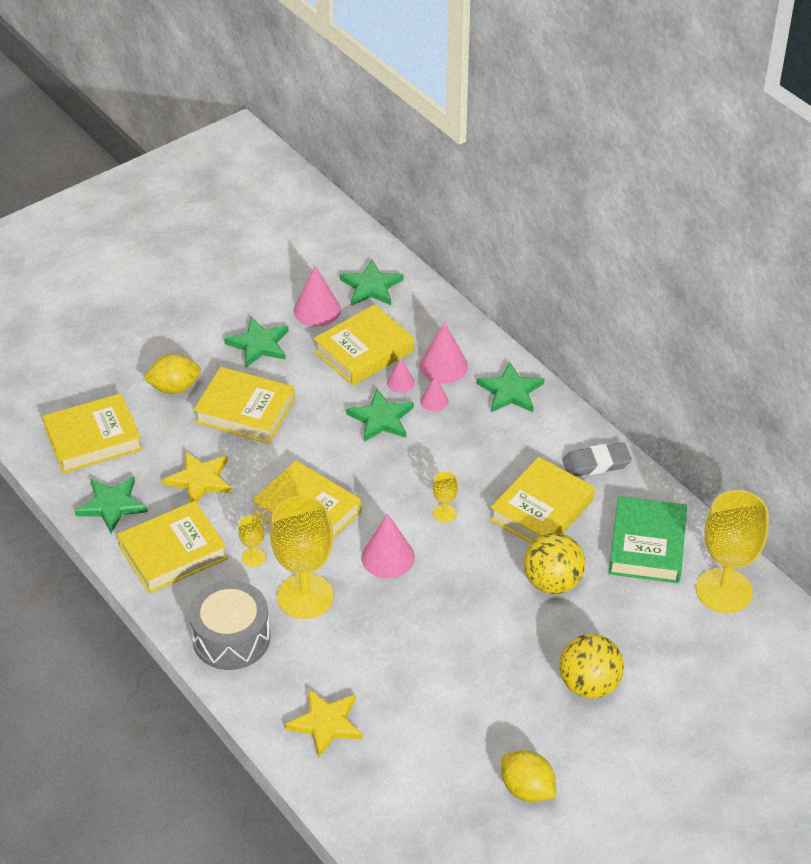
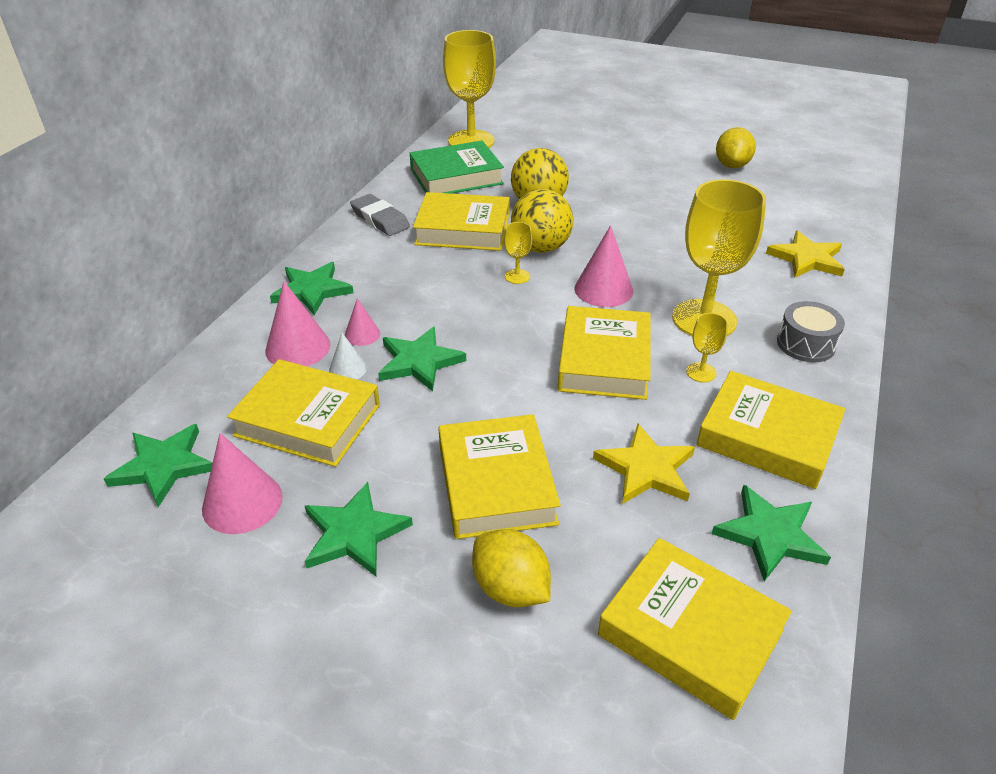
camera: 120 degrees left, 5 degrees down
grey drum [189,580,270,670] -> grey drum [777,301,845,363], size x0.64
pink cone [387,358,415,393] -> white cone [329,333,367,380]
yellow ball [559,634,624,698] -> yellow ball moved to [511,189,573,253]

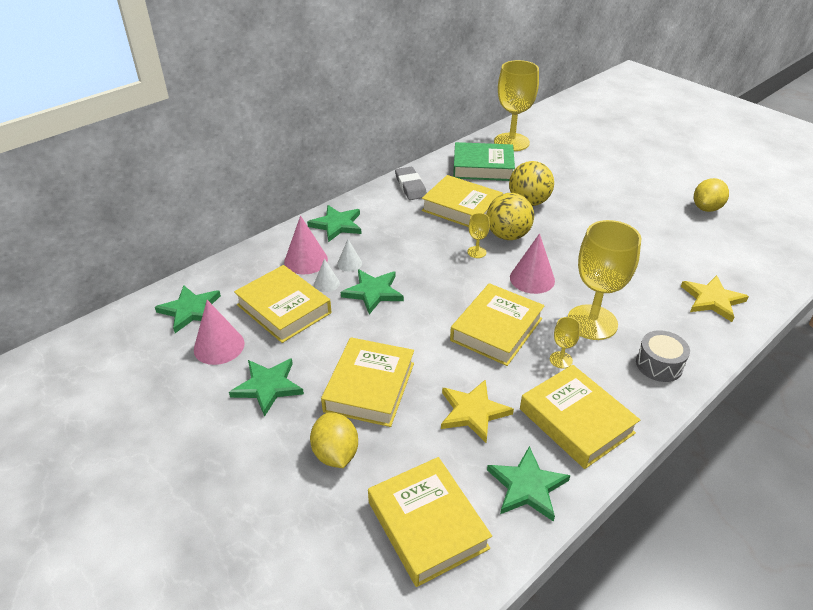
camera: 25 degrees right, 0 degrees up
pink cone [345,298,380,346] -> white cone [337,239,362,271]

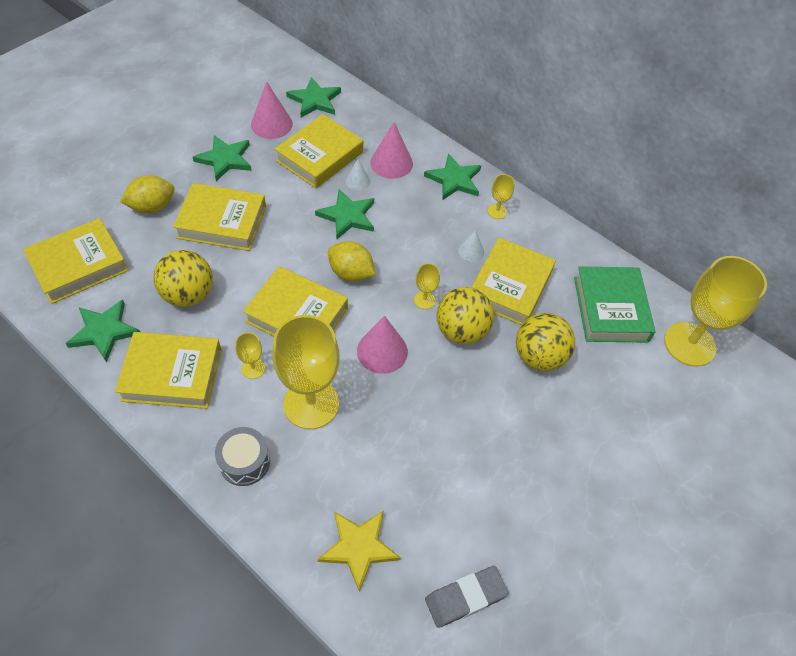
camera: 80 degrees right, 15 degrees up
white cone [337,239,362,271] -> white cone moved to [458,230,484,262]
grey eraser [395,167,427,200] -> grey eraser moved to [425,566,509,628]
yellow star [441,379,514,443] -> yellow ball [154,250,213,307]
yellow book [520,365,640,469] -> yellow book turned 45 degrees clockwise [115,332,221,409]
yellow lemon [694,178,729,212] -> yellow lemon moved to [328,241,376,282]
none -> yellow goblet [488,174,515,219]

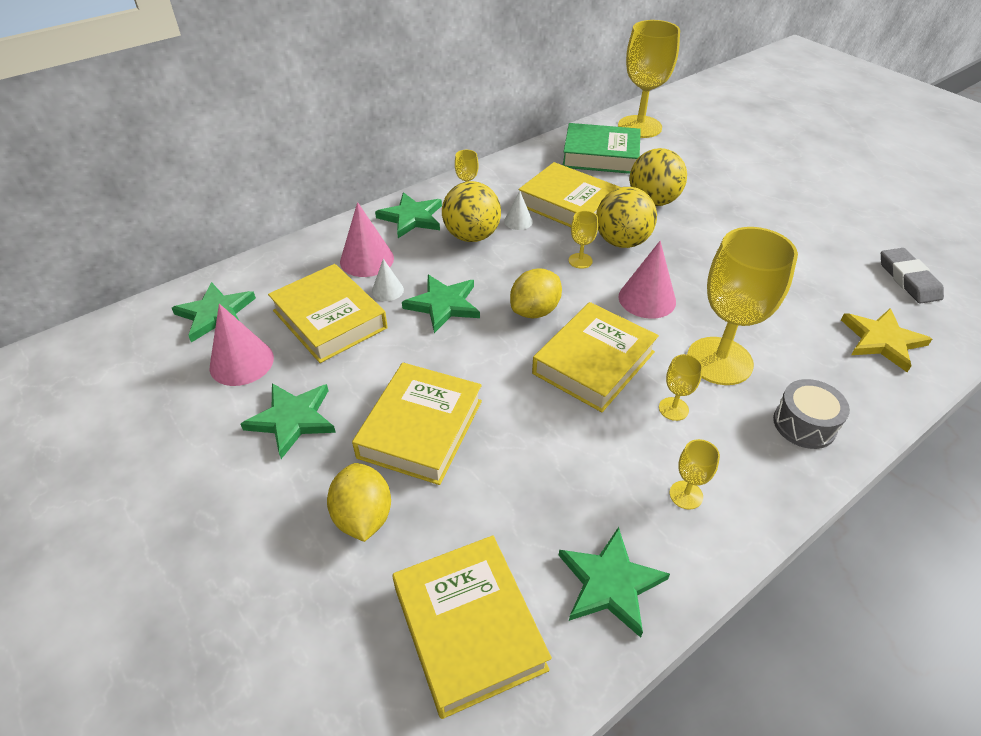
camera: 75 degrees left, 10 degrees down
yellow book [115,332,221,409] -> yellow goblet [670,439,720,509]
yellow ball [154,250,213,307] -> yellow ball moved to [442,181,501,242]

